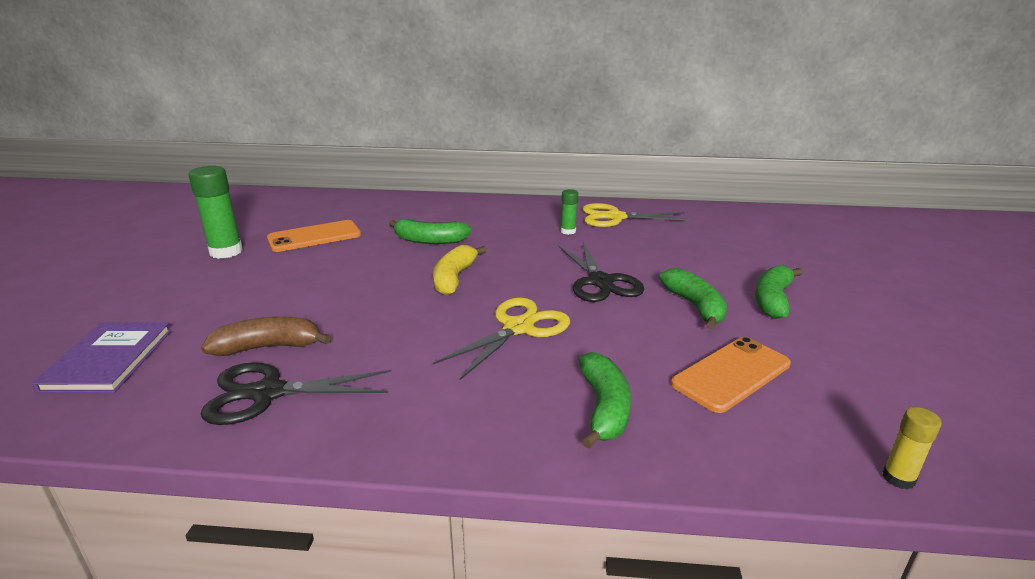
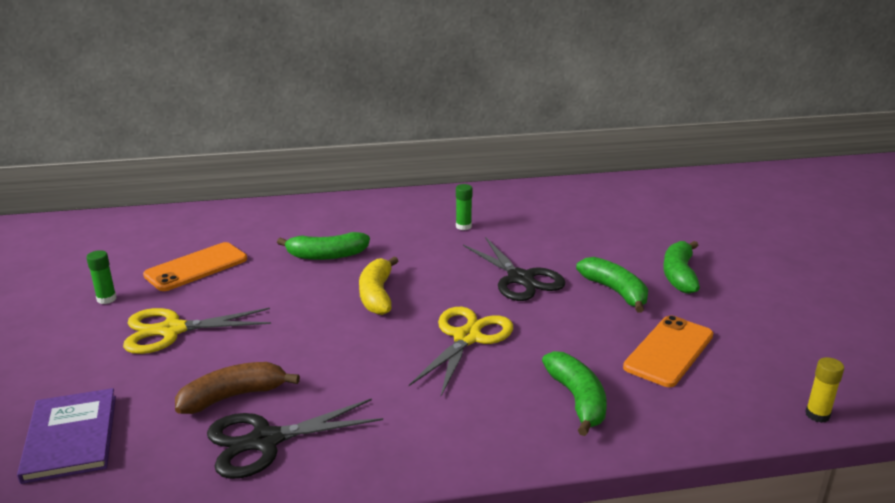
camera: 15 degrees left, 0 degrees up
green glue stick [188,166,243,259] -> green glue stick [86,250,117,304], size x0.54
yellow scissors [583,203,690,227] -> yellow scissors moved to [123,308,271,354]

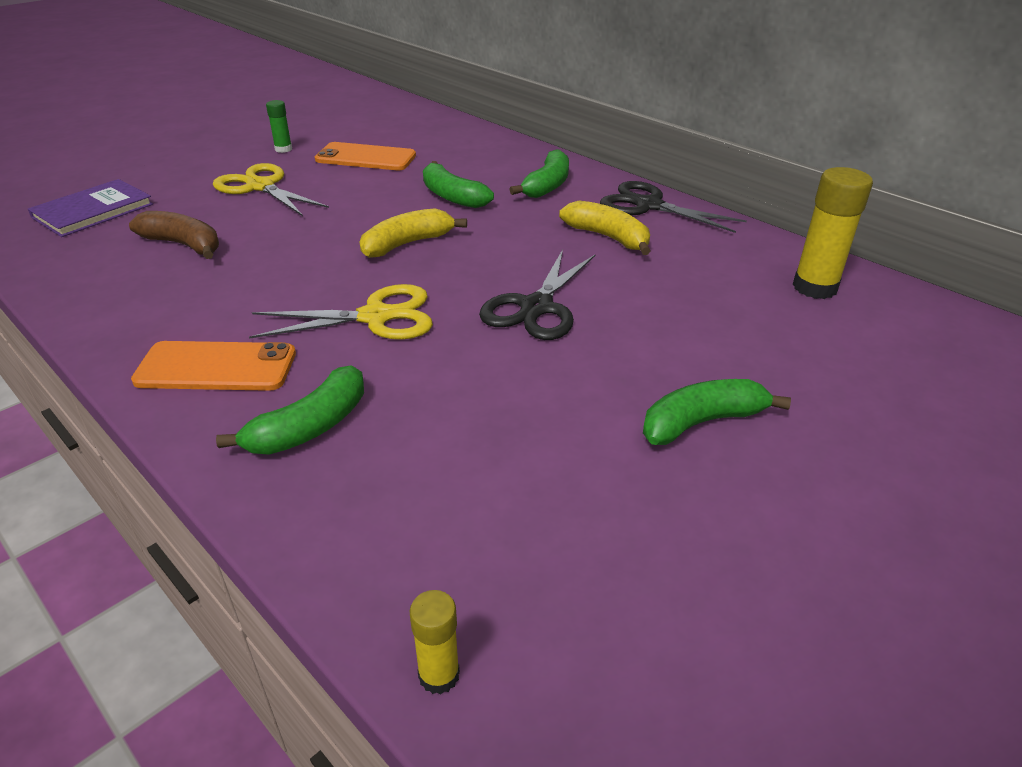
camera: 55 degrees right, 10 degrees up
black scissors [207,398,383,479] -> black scissors moved to [600,181,747,233]
green glue stick [456,184,473,230] -> yellow banana [559,201,651,255]
green banana [576,257,648,313] -> green banana moved to [510,149,569,198]
orange phone [623,315,713,387] -> orange phone moved to [131,341,296,391]
none -> yellow glue stick [792,167,873,299]

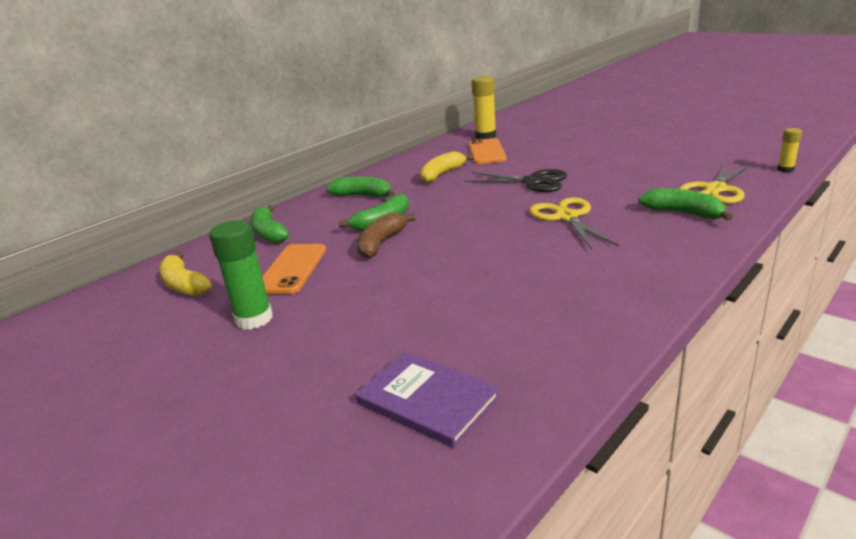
camera: 90 degrees left, 10 degrees down
brown banana [129,211,219,259] -> brown banana moved to [357,213,416,258]
orange phone [131,341,296,391] -> orange phone moved to [469,138,507,164]
yellow scissors [213,163,329,216] -> yellow scissors moved to [679,164,751,204]
green glue stick [266,100,292,153] -> green glue stick [209,220,273,330], size x1.86
yellow banana [360,208,467,258] -> yellow banana moved to [159,252,212,296]
black scissors [600,181,747,233] -> none
green banana [643,379,791,445] -> green banana moved to [250,205,290,243]

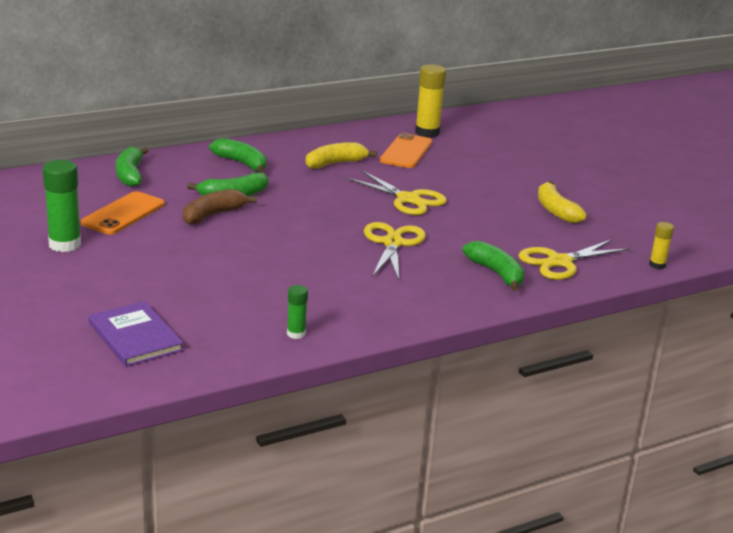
camera: 15 degrees right, 0 degrees up
yellow banana [159,252,212,296] -> yellow banana moved to [538,181,587,223]
black scissors [464,169,567,192] -> yellow scissors [346,170,447,215]
none -> green glue stick [287,285,308,339]

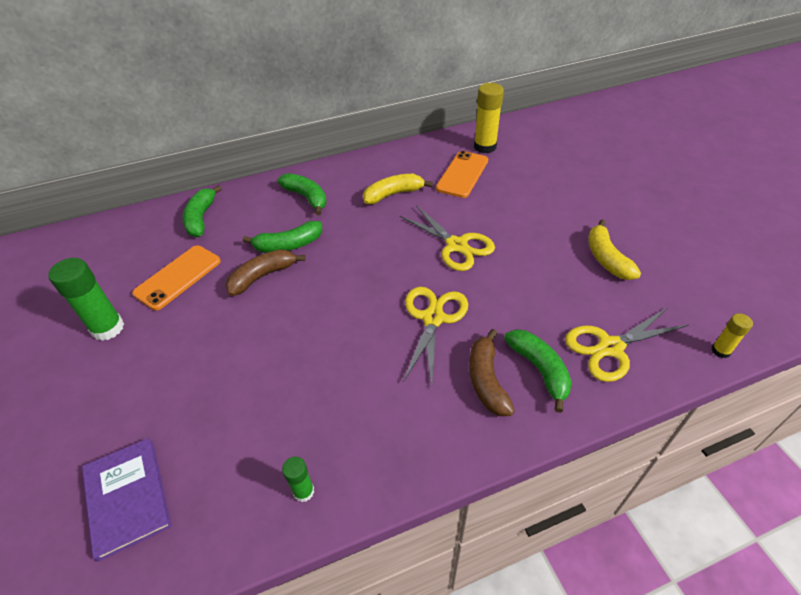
camera: 10 degrees right, 20 degrees up
none -> brown banana [469,329,515,416]

